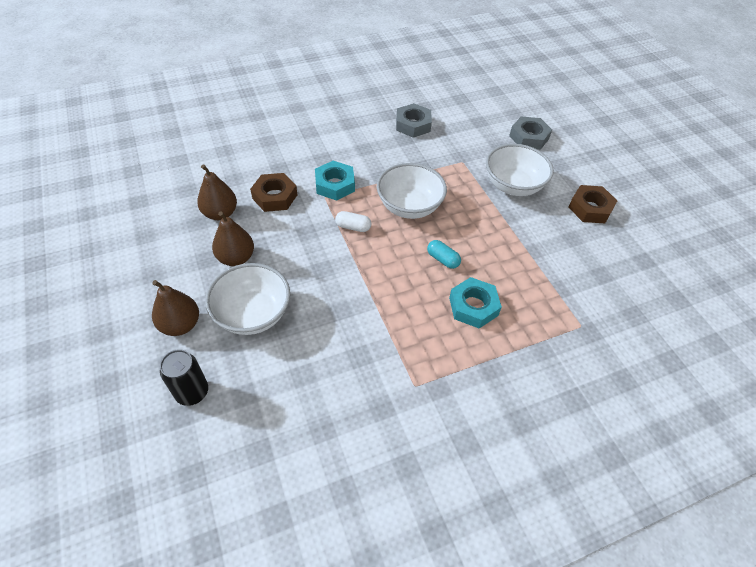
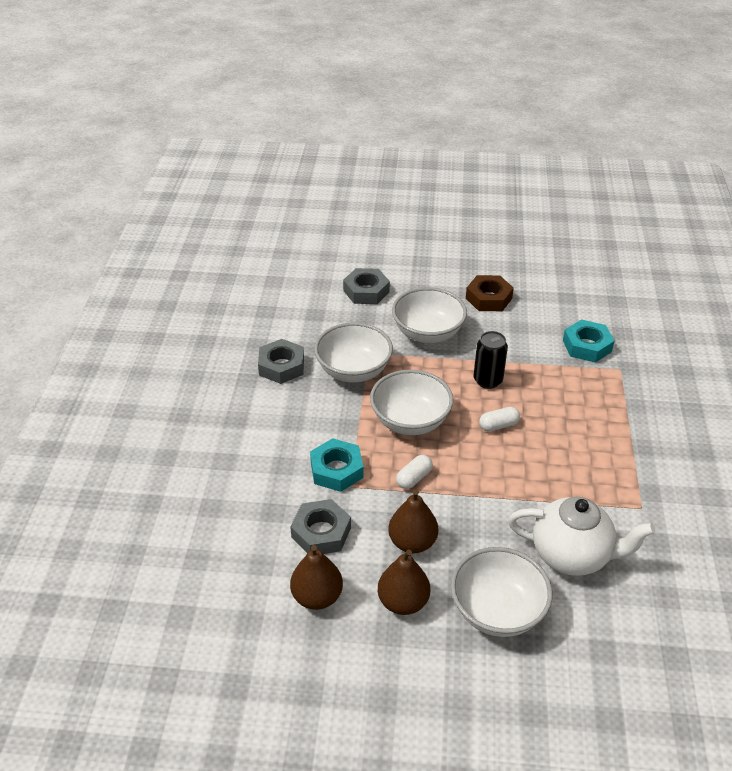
camera: 60 degrees left, 10 degrees down
brown pear [152,280,199,336] -> brown pear moved to [388,489,438,553]
black can [160,349,208,406] -> black can moved to [474,331,508,389]
brown nut [250,173,297,212] -> grey nut [290,499,351,554]
turquoise capsule [427,240,461,269] -> white capsule [479,407,520,432]
turquoise nut [449,277,502,328] -> turquoise nut moved to [563,319,614,363]
none -> white bowl [314,322,393,382]
none -> white teapot [508,497,655,576]

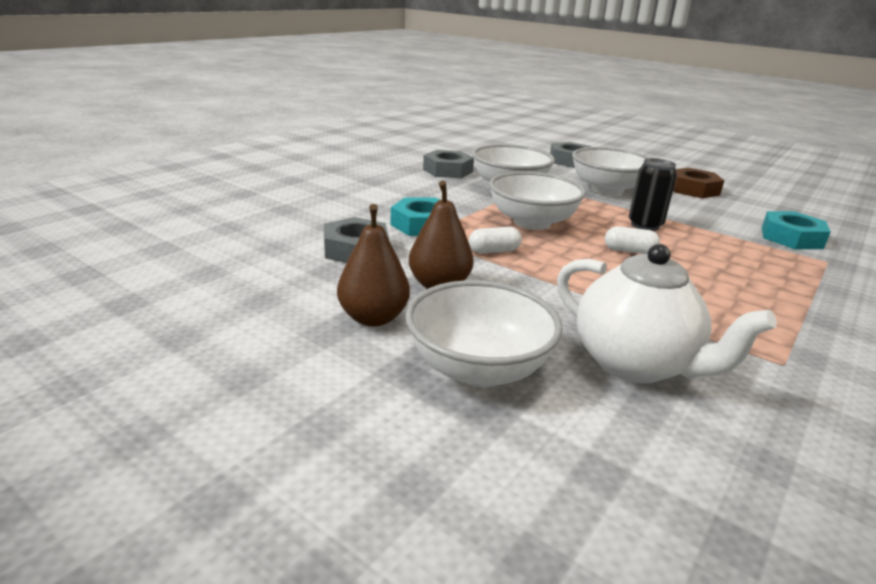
camera: 30 degrees right, 15 degrees down
brown pear [290,545,343,610] -> none

